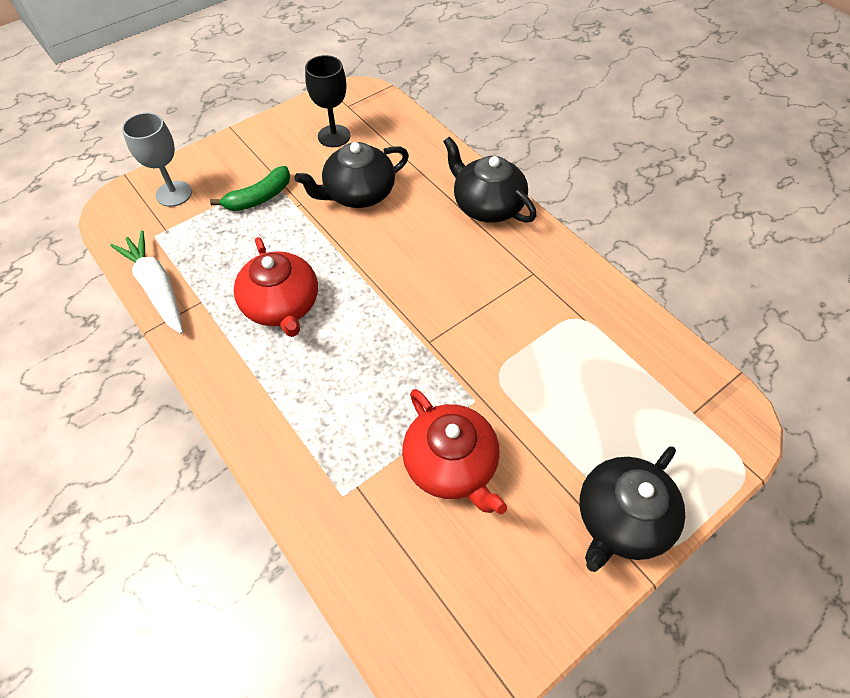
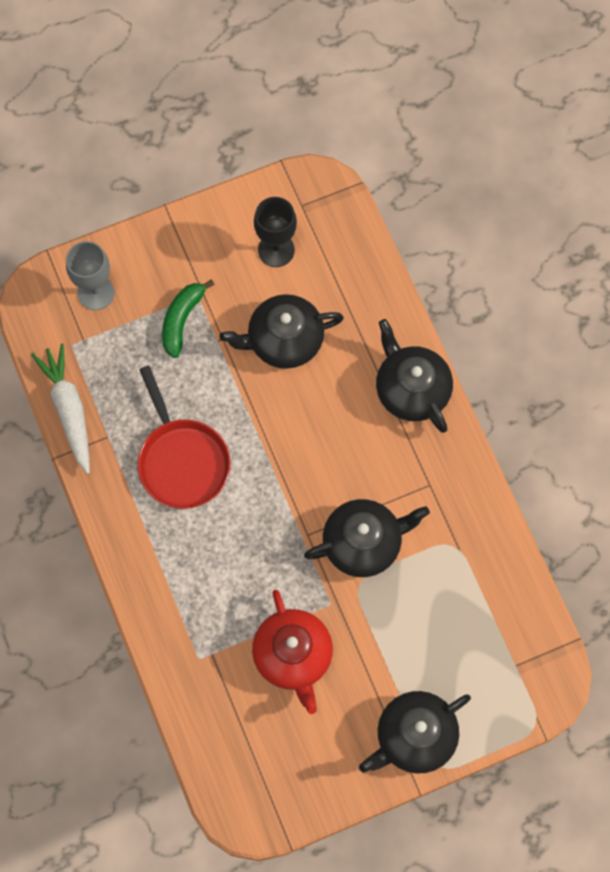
camera: 15 degrees right, 15 degrees up
green banana [210,166,290,211] -> green banana turned 135 degrees clockwise [162,279,215,358]
red teapot [234,237,318,337] -> red pan [137,366,231,509]
none -> black teapot [304,499,430,577]

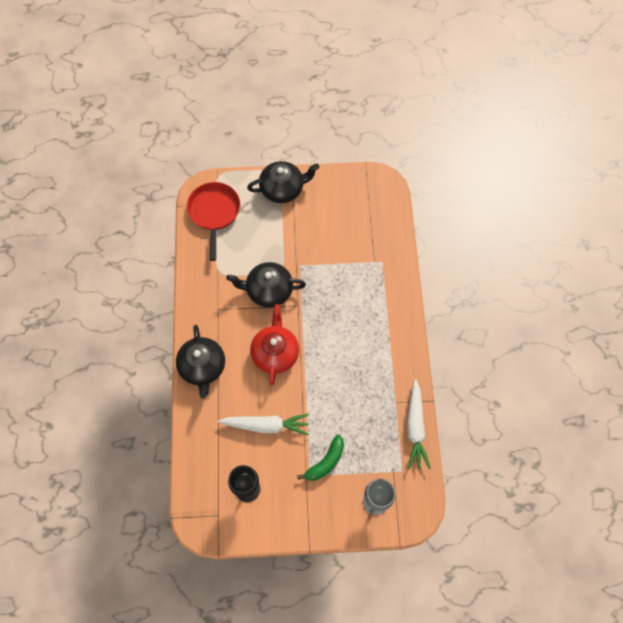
camera: 160 degrees left, 5 degrees down
red pan [137,366,231,509] -> red pan moved to [187,182,240,261]
black teapot [219,294,344,369] -> white carrot [218,413,309,435]
red teapot [252,590,333,714] -> red teapot moved to [250,304,299,385]

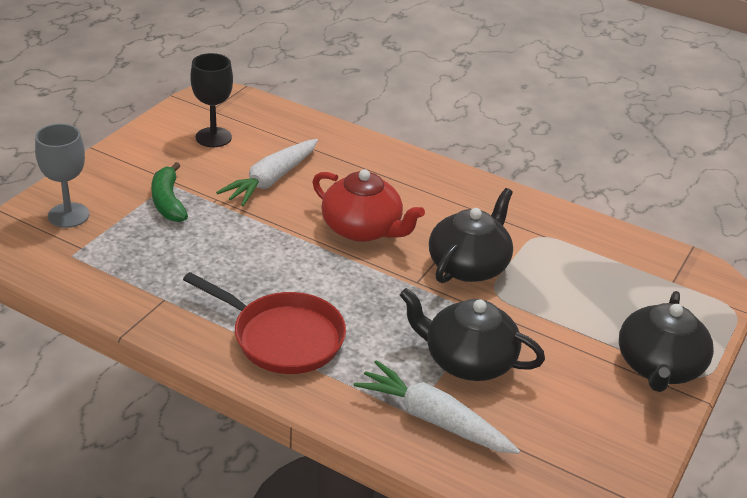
camera: 120 degrees right, 30 degrees down
black teapot [176,325,225,399] -> black teapot moved to [400,288,545,381]
red pan [187,182,240,261] -> red pan moved to [183,272,346,374]
white carrot [407,379,431,469] -> white carrot moved to [354,360,520,454]

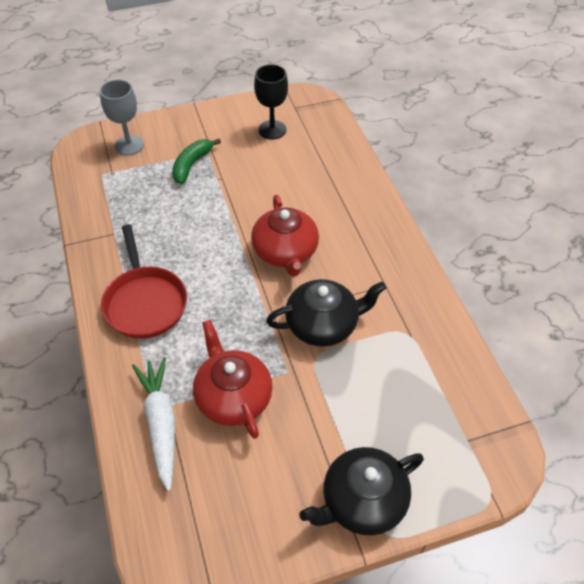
camera: 45 degrees right, 15 degrees up
white carrot [216,139,318,206] -> none
black teapot [400,288,545,381] -> red teapot [193,320,273,439]

